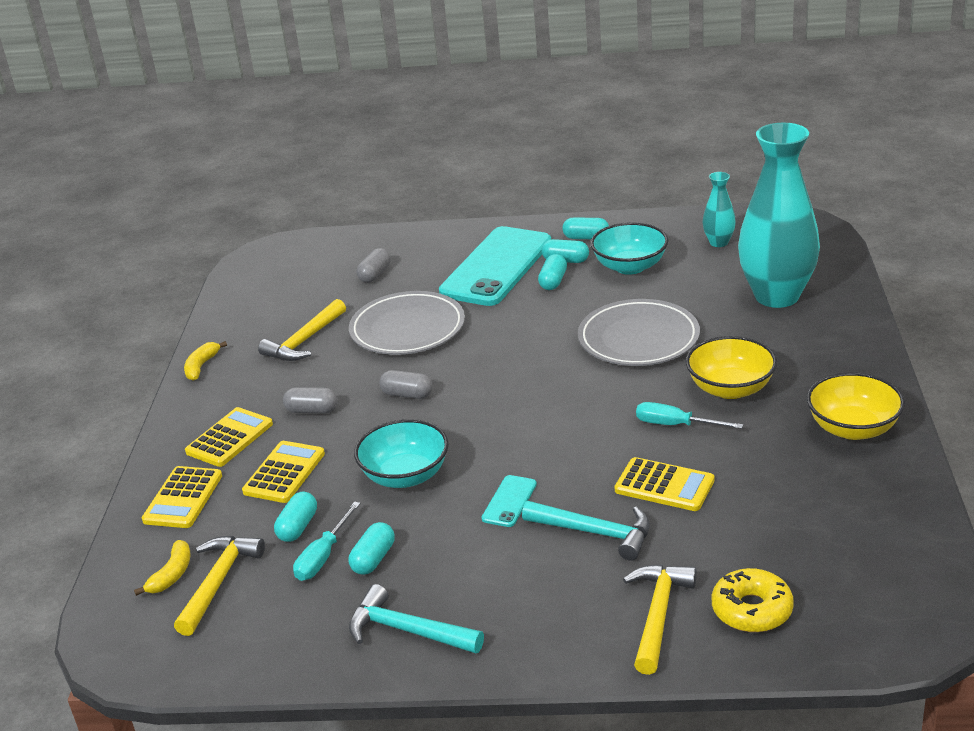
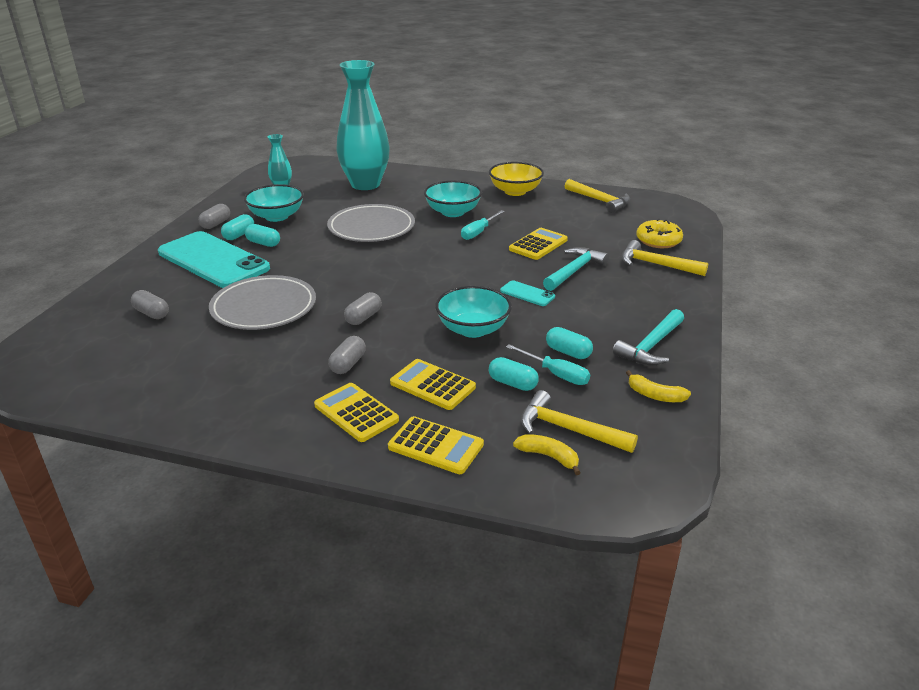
camera: 80 degrees left, 0 degrees up
yellow banana [184,341,227,381] -> yellow banana moved to [626,370,691,402]
yellow hammer [258,299,346,361] -> yellow hammer moved to [565,179,630,213]
turquoise capsule [563,217,609,239] -> grey capsule [198,204,230,229]
yellow bowl [686,336,777,399] -> turquoise bowl [424,180,482,217]

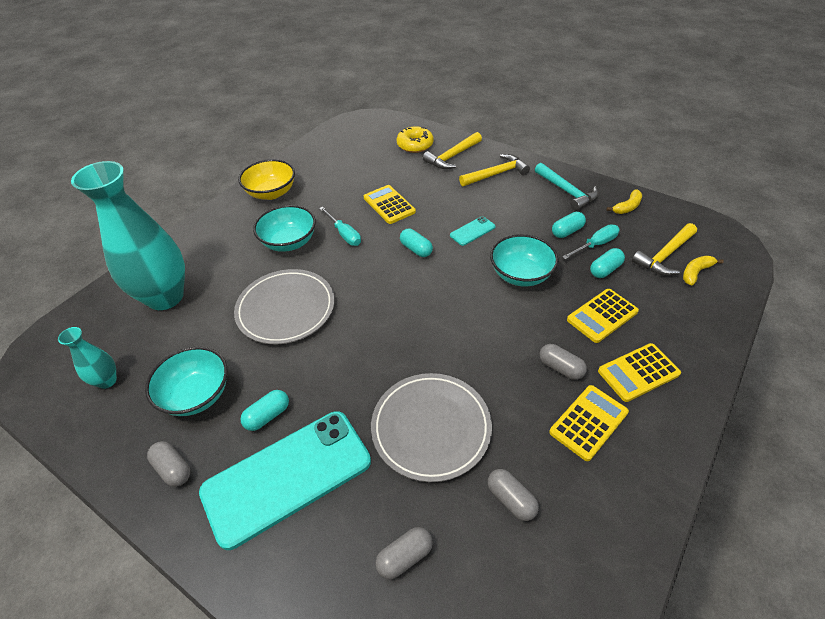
camera: 70 degrees left, 15 degrees up
turquoise capsule [221,214,254,240] -> turquoise capsule moved to [400,229,433,257]
grey capsule [344,292,382,325] -> grey capsule moved to [488,469,539,521]
yellow calculator [388,416,484,474] -> yellow calculator moved to [549,385,629,461]
turquoise hammer [543,247,609,291] -> none
yellow hammer [565,179,630,213] -> yellow hammer moved to [459,154,530,186]

